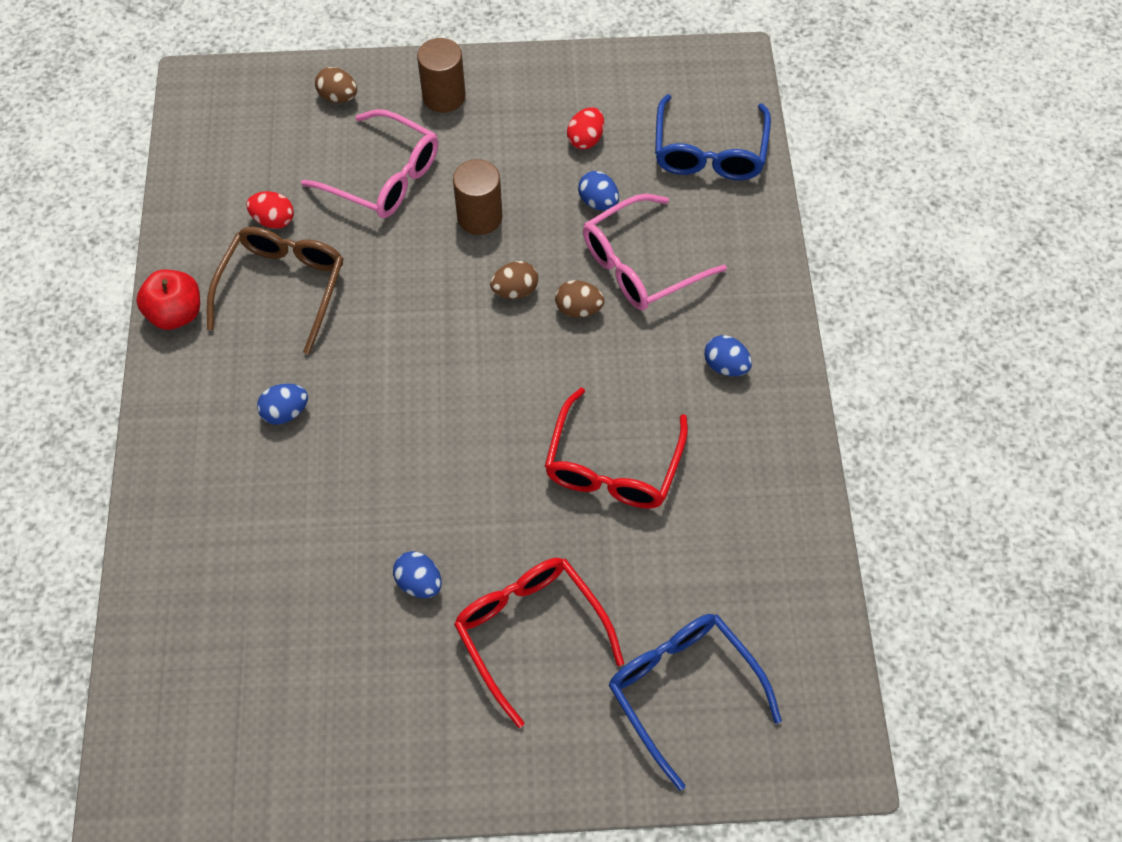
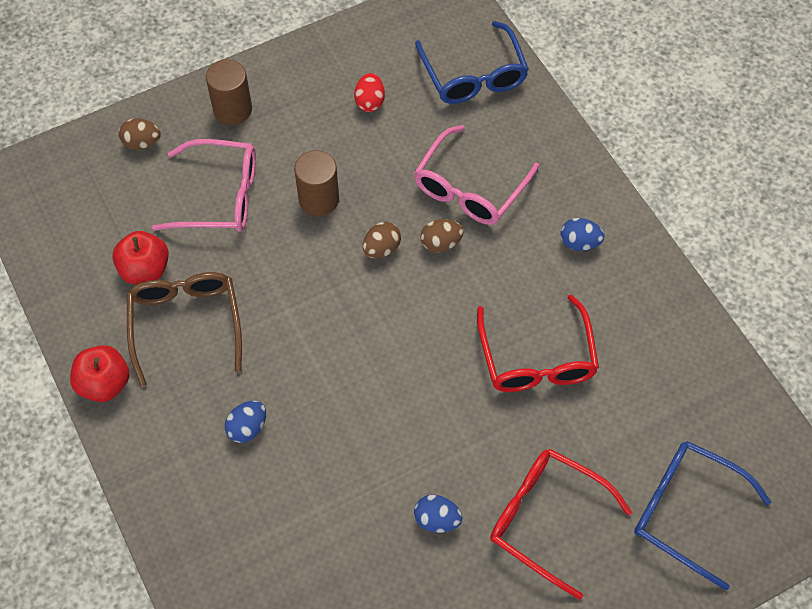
camera: 25 degrees left, 0 degrees up
red egg [246,191,294,229] -> red apple [112,231,169,284]
blue egg [578,171,619,211] -> none

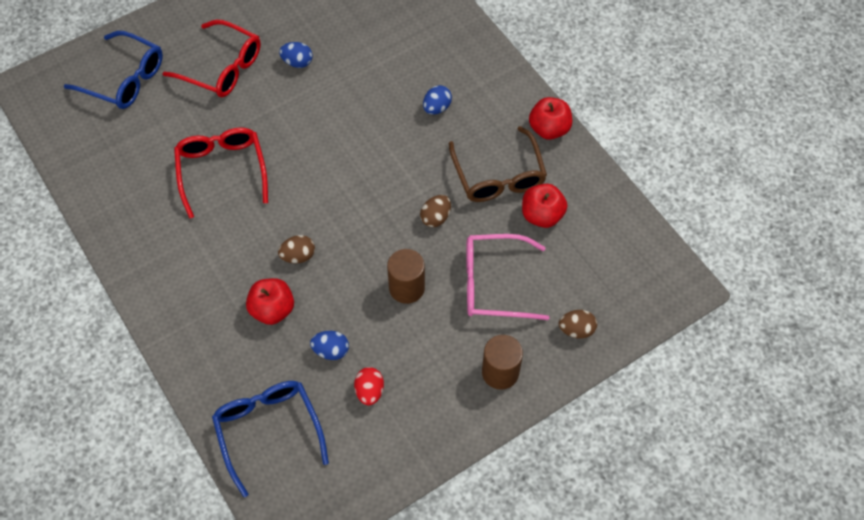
camera: 175 degrees right, 0 degrees up
brown egg [363,222,401,259] -> brown egg moved to [420,195,451,227]
pink glasses [414,125,539,225] -> red apple [246,278,294,325]
blue egg [561,218,605,251] -> blue egg moved to [310,331,349,360]

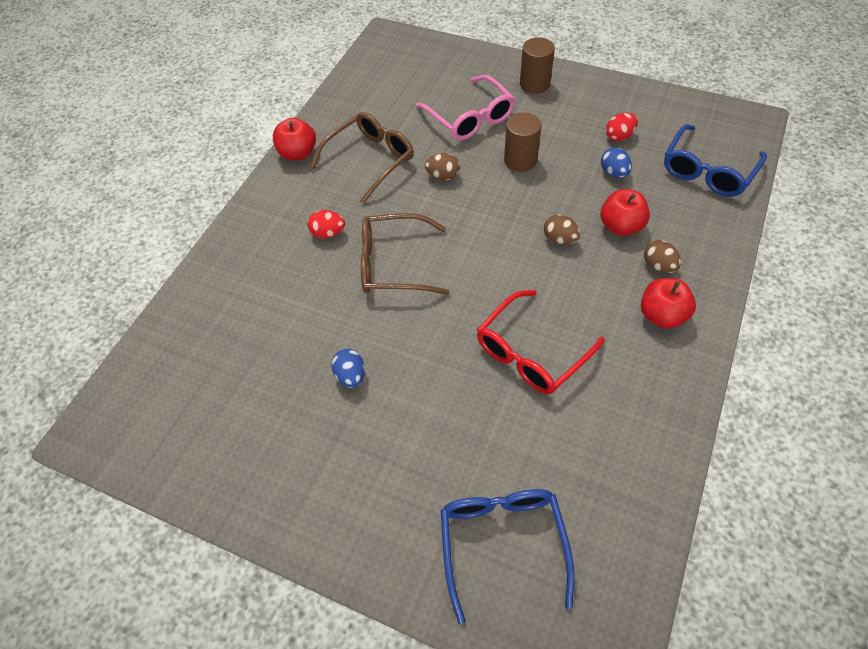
camera: 120 degrees left, 5 degrees down
red glasses [162,20,261,97] -> none
blue egg [423,85,452,115] -> red egg [308,210,345,238]
red apple [522,184,567,228] -> red apple moved to [641,278,696,329]
brown egg [559,310,597,339] -> brown egg moved to [644,240,681,273]
none -> brown glasses [361,213,449,295]

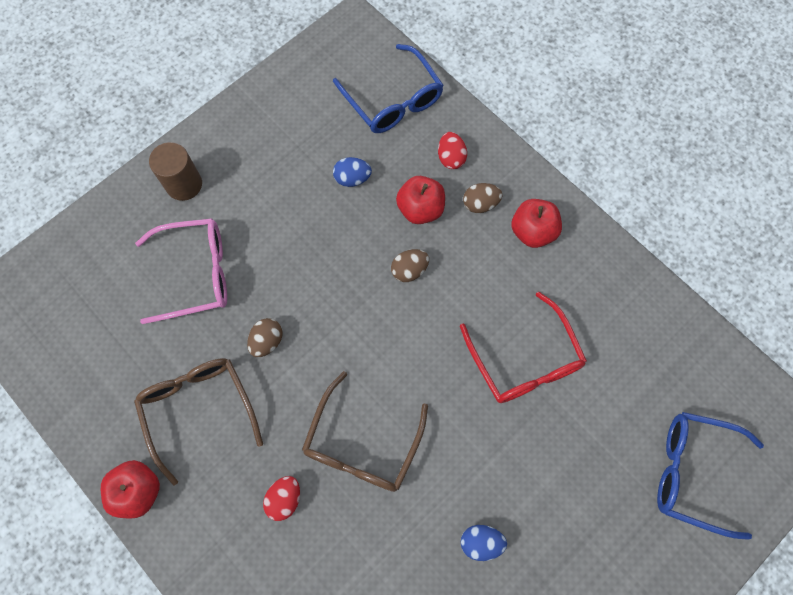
camera: 70 degrees left, 15 degrees up
brown cylinder [504,112,542,172] -> none
red egg [606,112,638,141] -> red egg moved to [438,132,467,169]

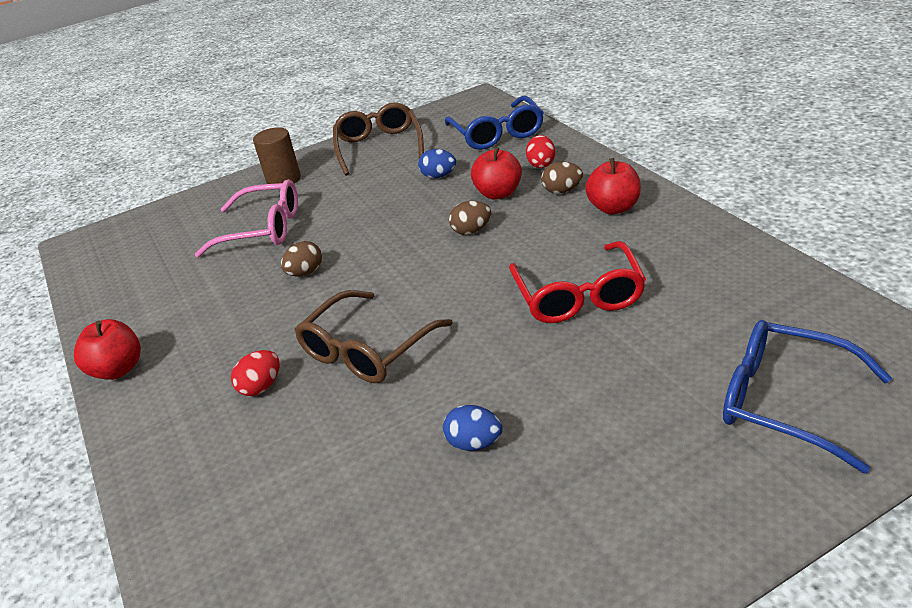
camera: 20 degrees right, 35 degrees down
brown glasses [134,358,263,486] -> brown glasses moved to [333,102,424,176]

